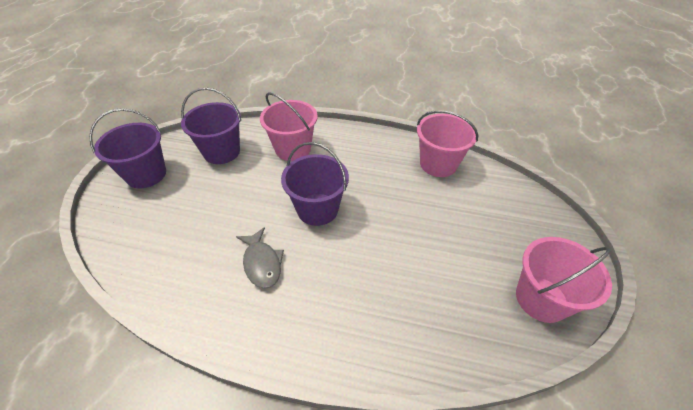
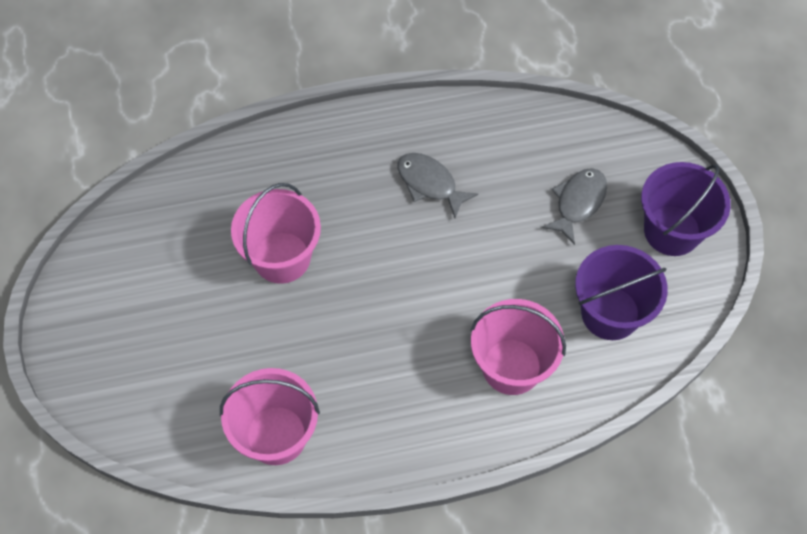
camera: 155 degrees right, 15 degrees up
purple bucket [281,142,349,226] -> none
pink bucket [516,237,612,323] -> pink bucket moved to [231,183,321,284]
none -> grey fish [542,168,607,245]

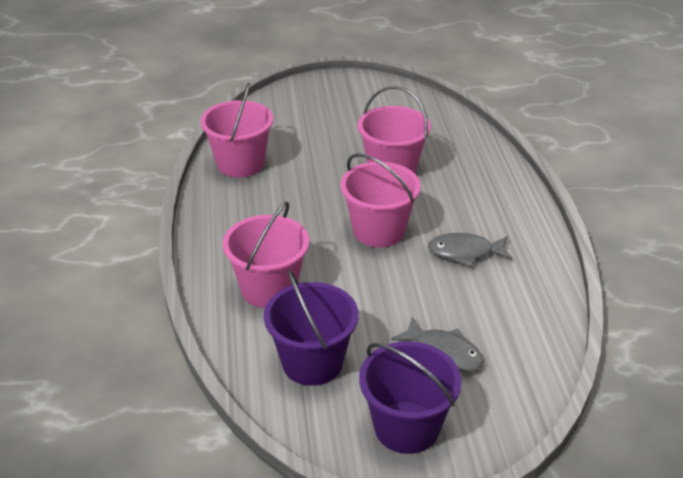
camera: 95 degrees right, 25 degrees down
grey fish [398,153,478,218] -> grey fish turned 135 degrees counterclockwise [428,233,513,267]
none -> pink bucket [341,153,421,247]

